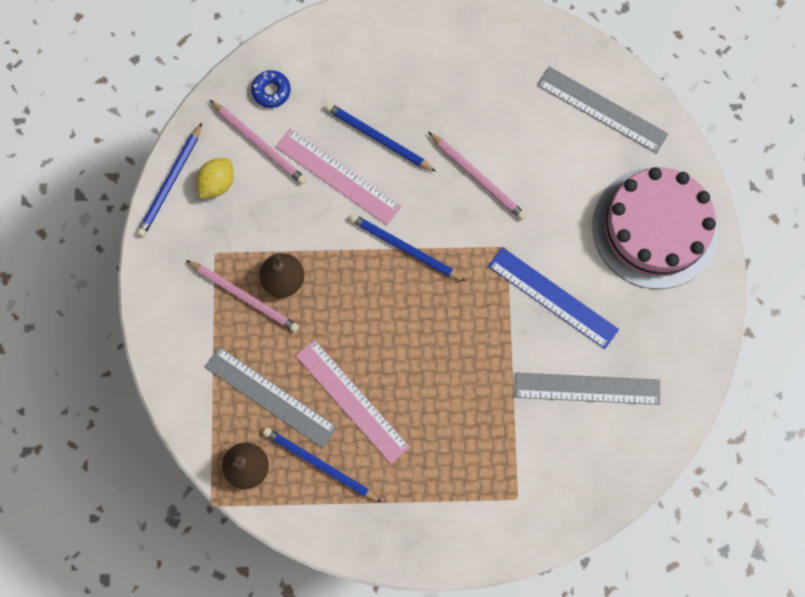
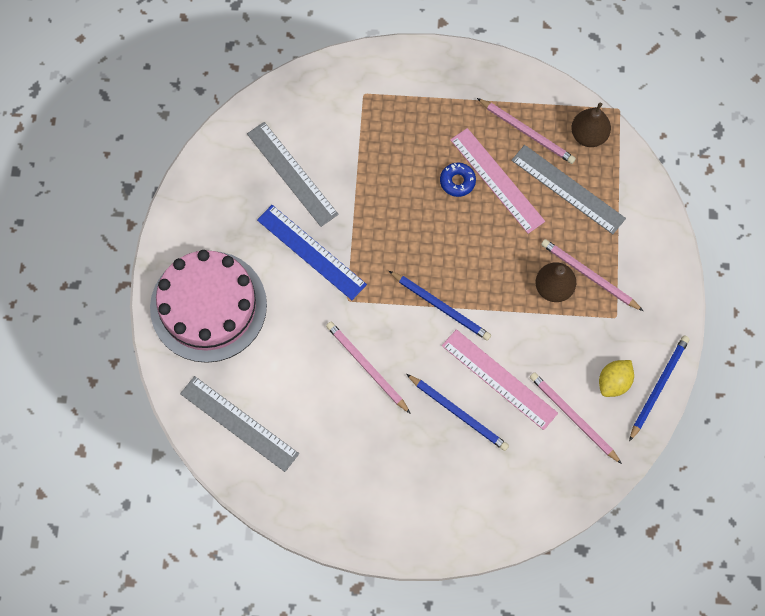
camera: 175 degrees left, 5 degrees down
blue donut [251,70,291,108] -> blue donut moved to [440,163,476,197]
blue pencil [263,427,382,503] -> pink pencil [477,98,576,164]
grey ruler [514,372,660,405] -> grey ruler turned 45 degrees clockwise [247,122,339,227]

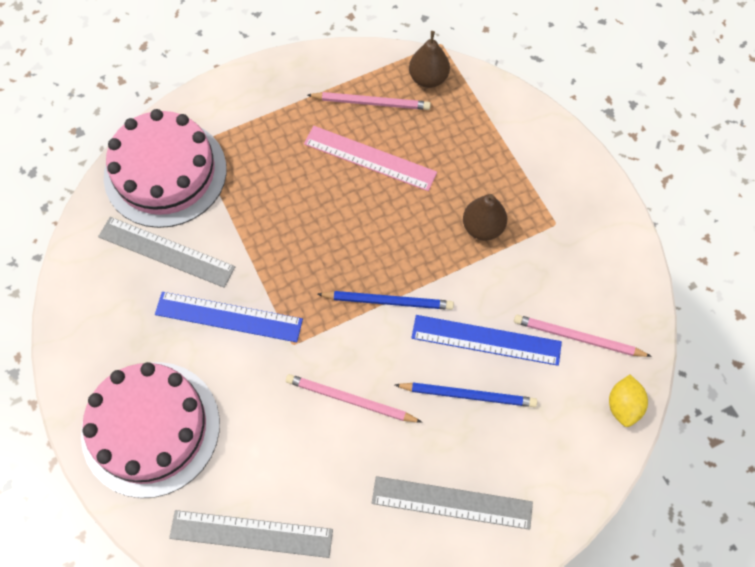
camera: 30 degrees left, 5 degrees down
blue donut [440,163,476,197] -> none
pink ruler [442,329,558,430] -> blue ruler [411,315,562,366]
grey ruler [511,145,626,234] -> grey ruler moved to [372,476,533,530]
pink pencil [541,239,643,311] -> none
yellow lemon [599,360,634,397] -> yellow lemon moved to [609,375,648,427]
blue pencil [629,335,690,441] -> none
none -> pink cake [104,109,227,228]

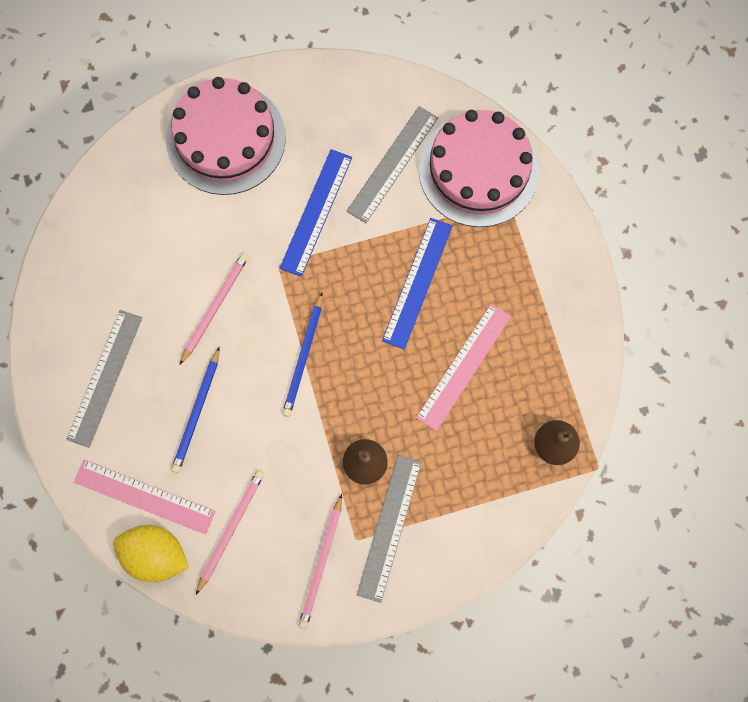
camera: 100 degrees right, 10 degrees up
grey ruler [169,510,333,558] -> grey ruler moved to [357,455,422,603]
pink pencil [308,92,431,110] -> pink pencil moved to [298,494,342,629]
blue ruler [411,315,562,366] -> blue ruler moved to [382,218,453,349]
yellow lemon [609,375,648,427] -> yellow lemon [113,525,189,582], size x1.53
none -> pink ruler [74,459,216,535]

